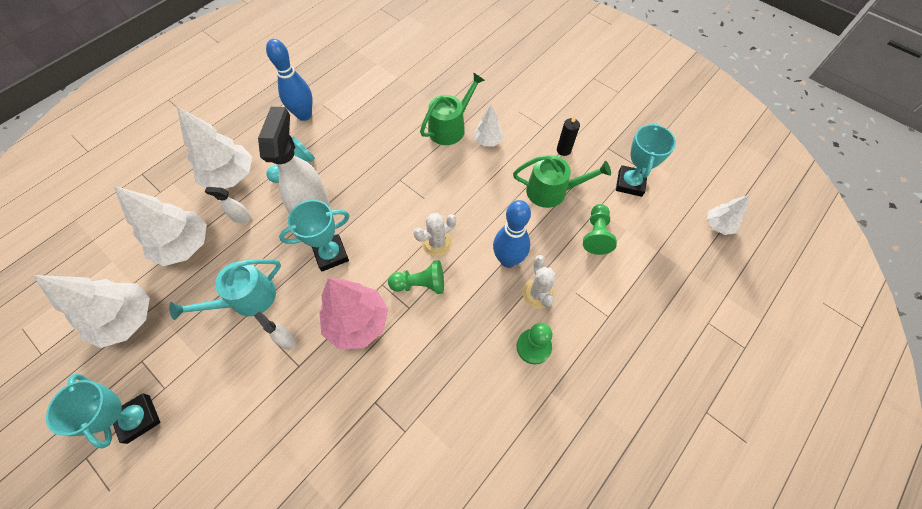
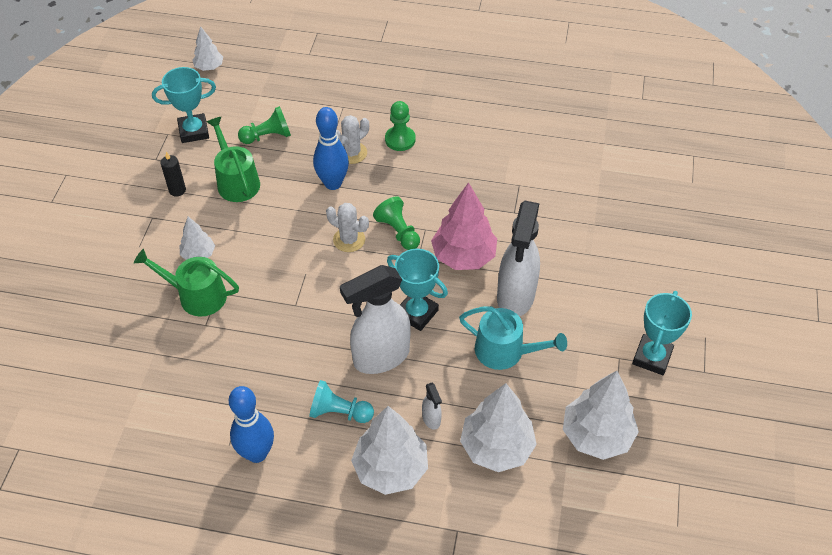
camera: 120 degrees left, 10 degrees down
white spray bottle [254,312,296,350] -> white spray bottle [497,201,540,317], size x2.39

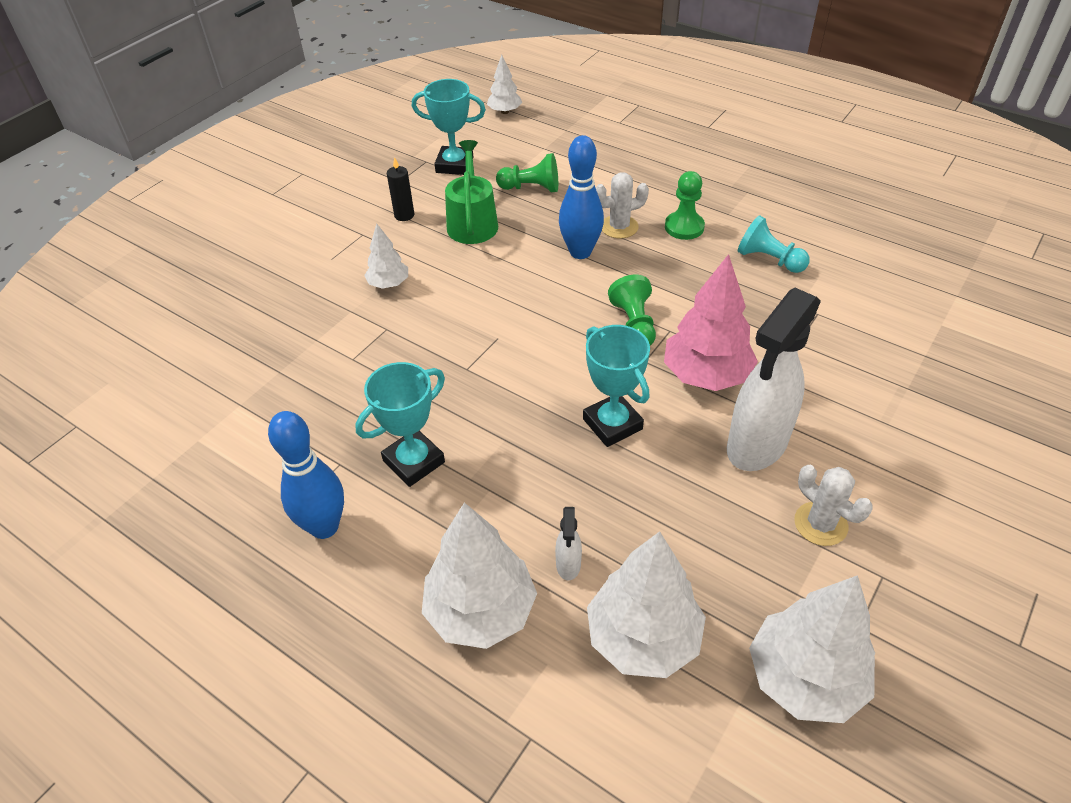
camera: 25 degrees right, 5 degrees down
green watering can [134,249,239,317] -> none
turquoise pawn [309,380,374,423] -> turquoise pawn moved to [738,215,810,273]
white cactus [326,203,369,252] -> white cactus moved to [794,465,873,546]
white spray bottle [340,265,411,374] -> none
turquoise watering can [459,306,567,370] -> none
turquoise trophy [632,291,692,375] -> turquoise trophy moved to [355,362,445,487]

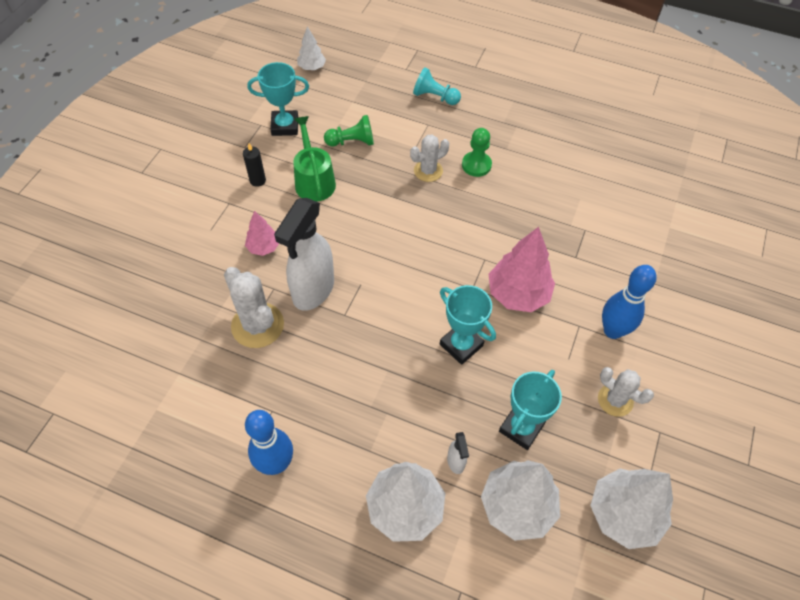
camera: 15 degrees left, 10 degrees up
turquoise trophy [355,362,445,487] -> turquoise trophy moved to [499,370,562,450]
white tree [364,224,408,289] -> pink tree [245,211,279,256]
blue bowling pin [559,135,604,259] -> blue bowling pin moved to [602,265,657,339]
green pawn [608,275,656,346] -> none
white spray bottle [727,288,821,471] -> white spray bottle moved to [274,198,334,311]
turquoise pawn [738,215,810,273] -> turquoise pawn moved to [413,67,461,105]
none -> white cactus [224,267,284,348]

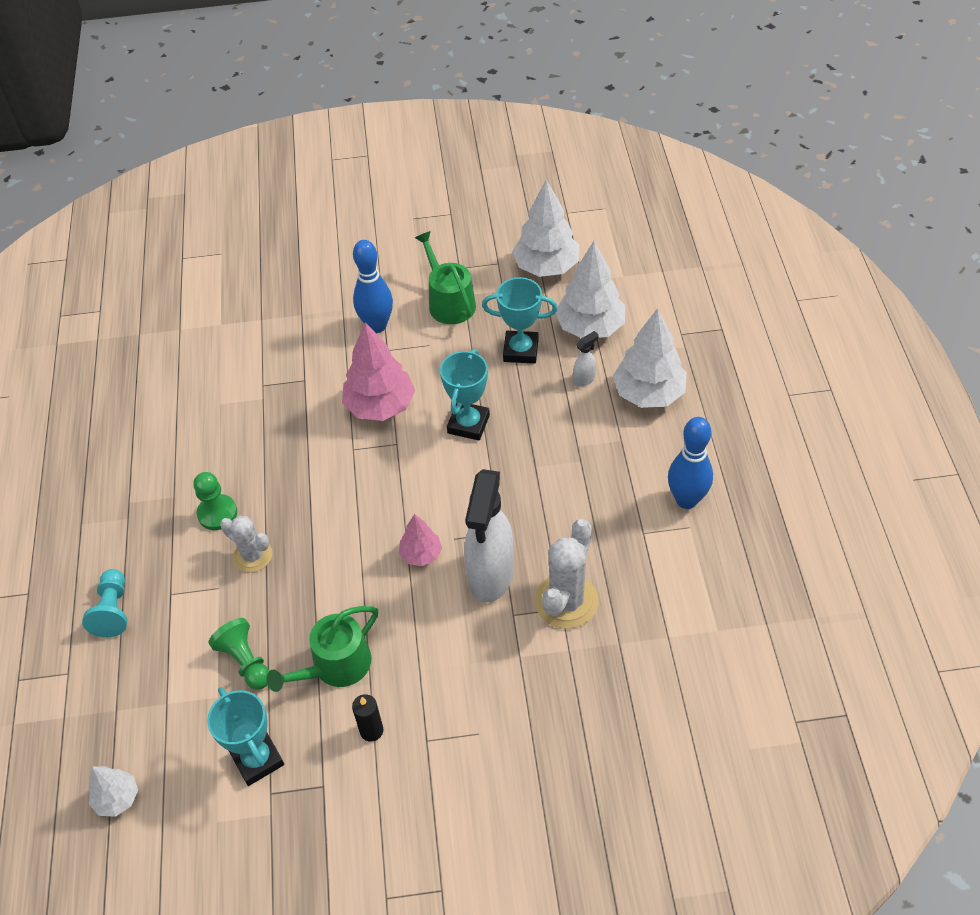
camera: 115 degrees left, 5 degrees down
pink tree [245,211,279,256] -> pink tree moved to [399,514,442,566]
white spray bottle [274,198,334,311] -> white spray bottle turned 105 degrees clockwise [465,469,514,603]
white cactus [598,367,654,417] -> green watering can [415,231,476,324]

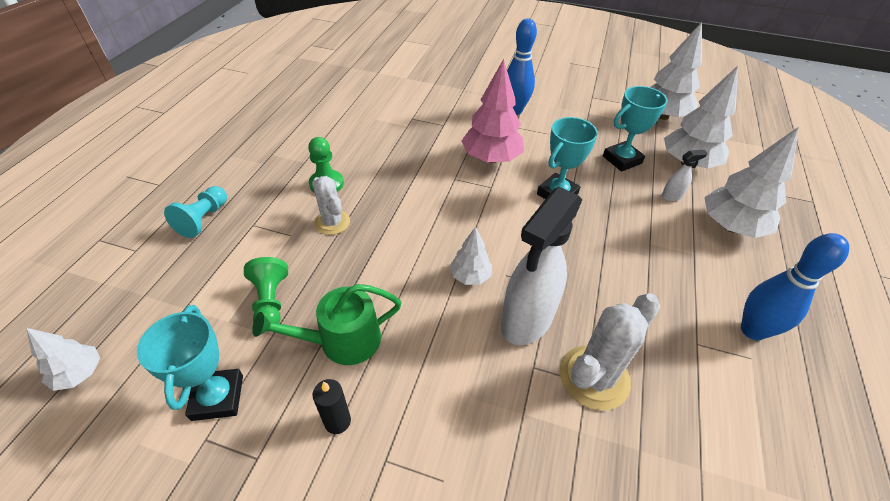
camera: 20 degrees right, 5 degrees down
pink tree [399,514,442,566] -> white tree [450,227,492,285]
green watering can [415,231,476,324] -> none
turquoise trophy [482,277,558,364] -> turquoise trophy turned 60 degrees counterclockwise [603,86,667,172]

